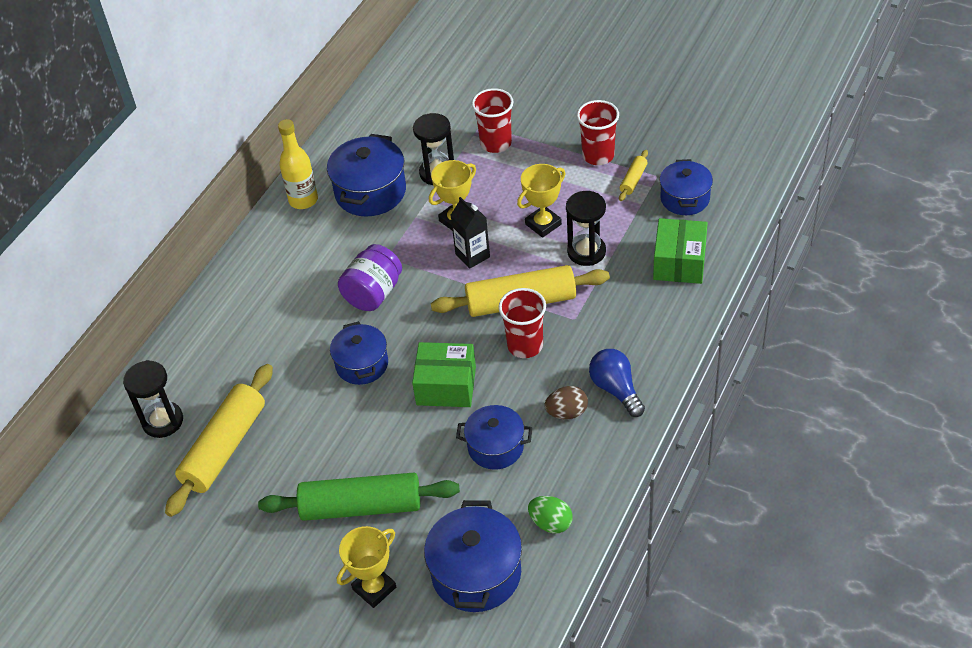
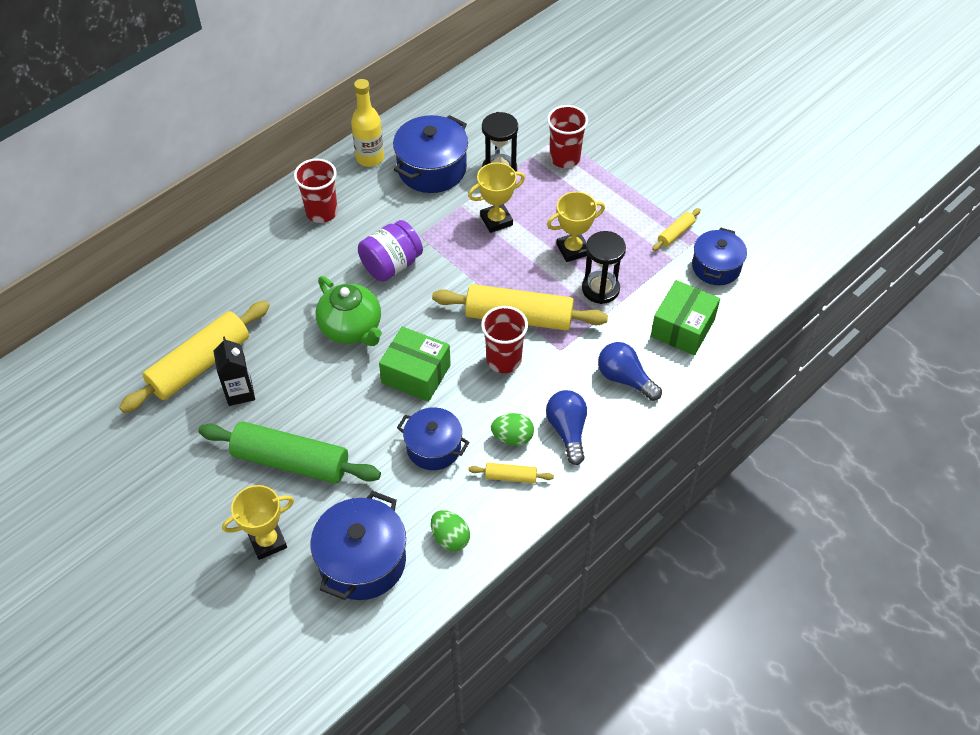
camera: 15 degrees right, 5 degrees up
black hourglass [123,360,183,438] -> none
blue pot [330,321,388,385] -> green teapot [316,276,382,346]
black carton [451,197,490,269] -> black carton moved to [213,336,255,406]
brown egg [544,386,588,419] -> green egg [491,413,534,446]
red cup [577,100,619,165] -> red cup moved to [294,158,338,223]
none -> yellow rolling pin [468,463,554,483]
none -> blue light bulb [598,342,662,401]

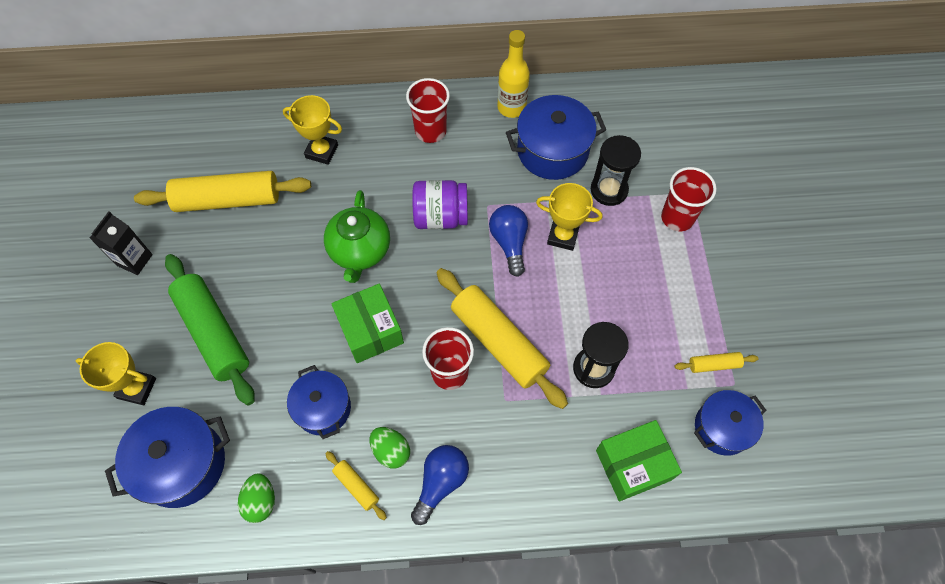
camera: 40 degrees right, 10 degrees up
black carton [213,336,255,406] -> black carton moved to [90,211,153,275]
yellow trophy [547,192,605,262] -> yellow trophy moved to [283,95,342,165]
blue light bulb [598,342,662,401] -> blue light bulb moved to [489,205,528,277]

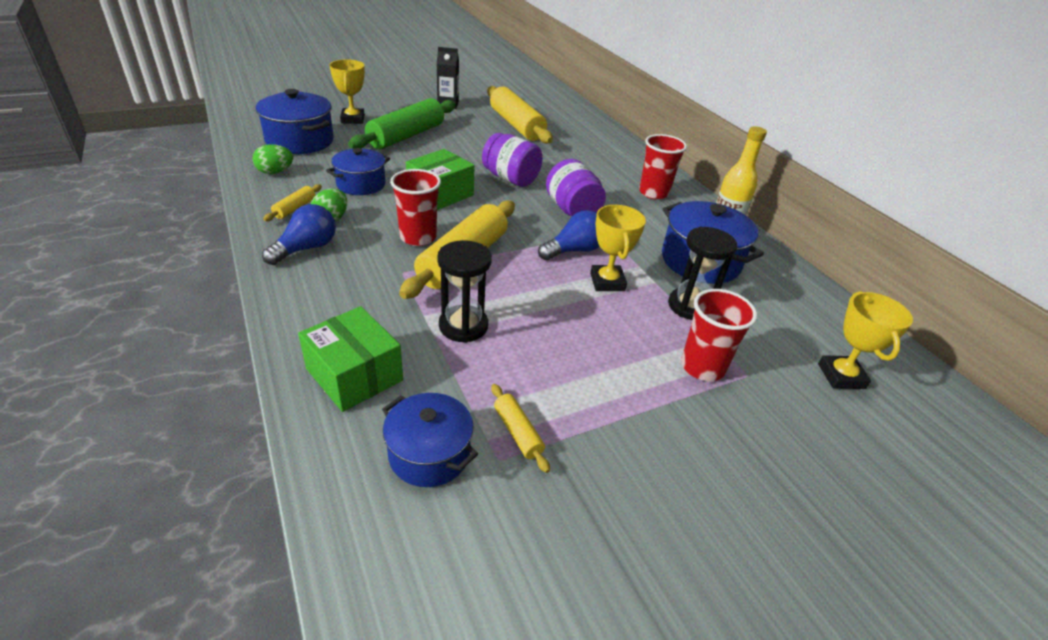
camera: 65 degrees right, 25 degrees down
yellow trophy [283,95,342,165] -> yellow trophy moved to [818,291,913,389]
green teapot [324,190,390,283] -> purple jar [482,133,543,187]
blue light bulb [411,445,469,525] -> blue light bulb turned 60 degrees counterclockwise [262,204,336,265]

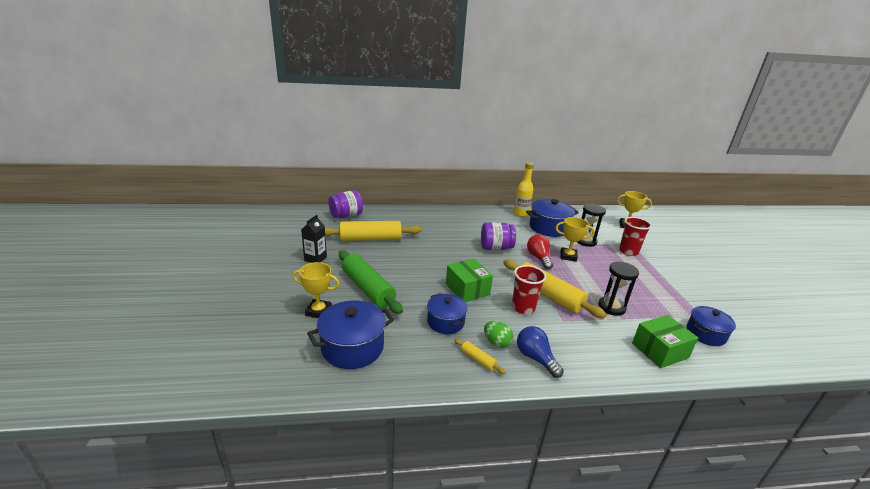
camera: 70 degrees left, 10 degrees down
green egg [252,144,293,174] -> none
purple jar [482,133,543,187] -> purple jar moved to [328,190,363,218]
yellow rolling pin [491,384,550,473] -> none
blue light bulb [538,210,600,260] -> red light bulb [527,234,553,269]
red cup [639,134,687,200] -> none

